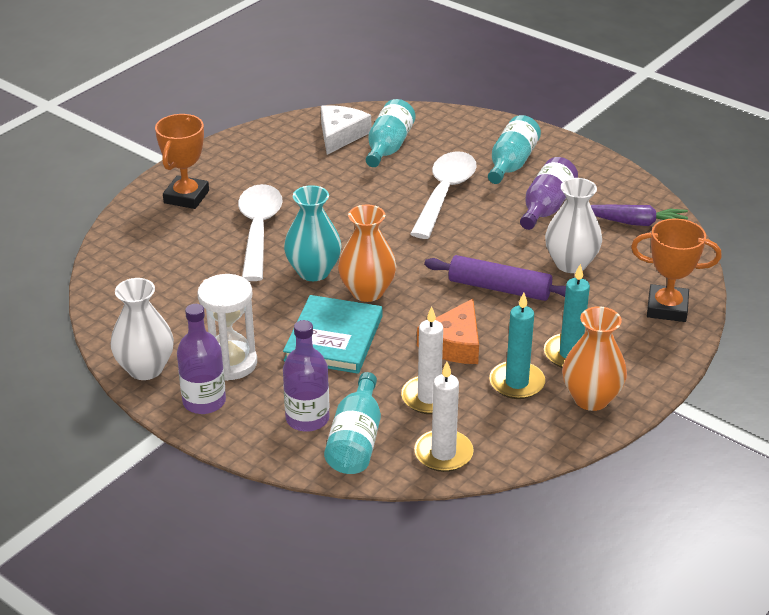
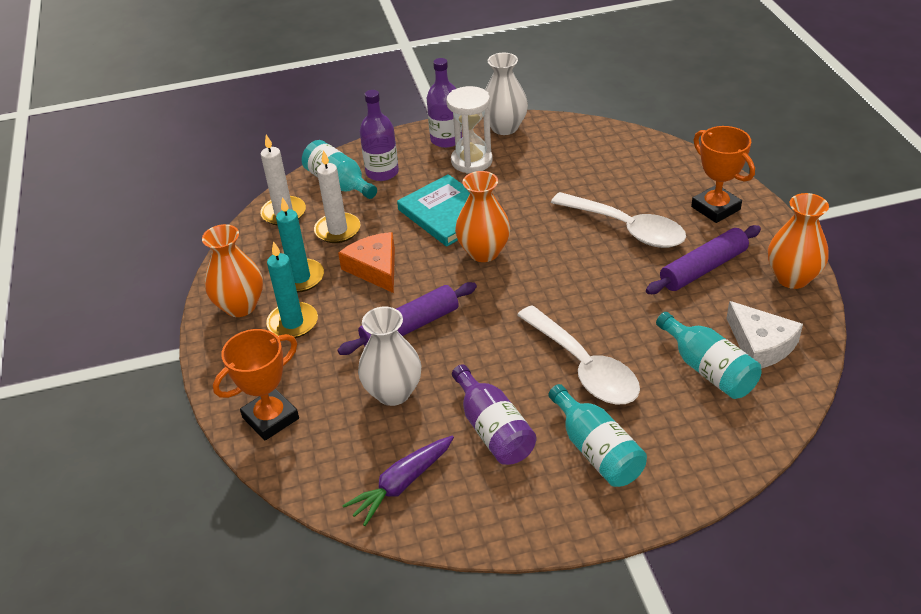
camera: 130 degrees right, 5 degrees up
turquoise vase [284,185,342,281] -> none
none -> purple rolling pin [646,225,761,294]
none -> orange vase [768,193,829,289]

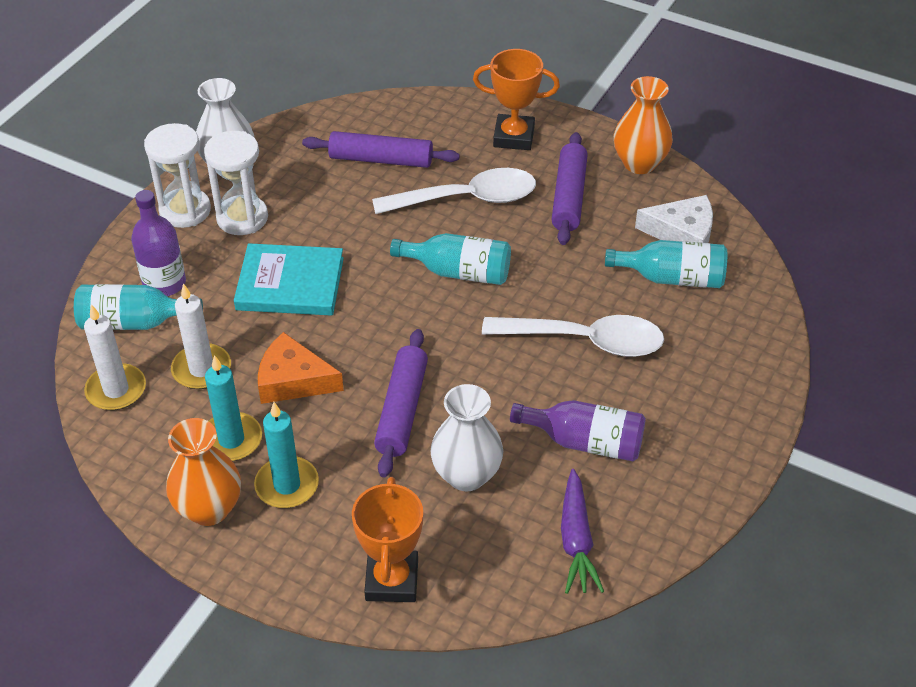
camera: 50 degrees left, 5 degrees up
purple bottle [427,58,462,148] -> white hourglass [144,123,211,228]
orange vase [455,171,510,262] -> none
turquoise bottle [548,384,647,487] -> turquoise bottle moved to [390,233,511,285]
none -> purple rolling pin [302,131,460,168]

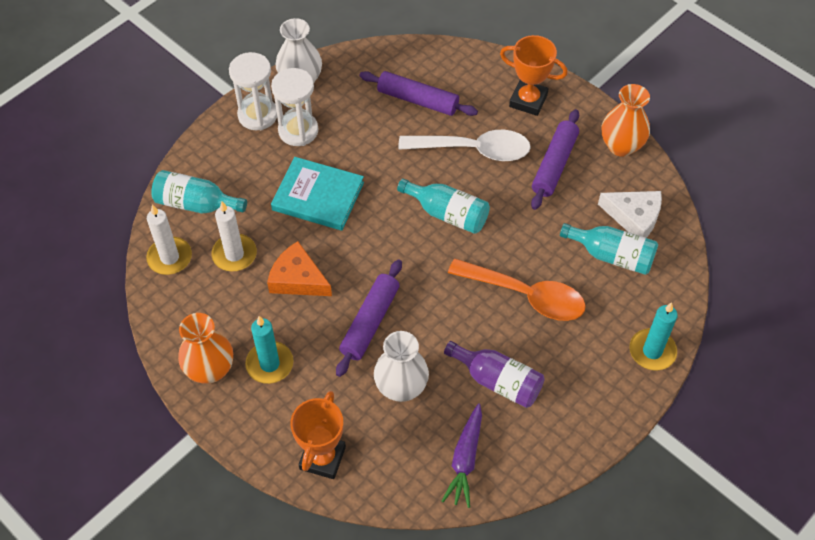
camera: 15 degrees right, 10 degrees up
purple bottle [131,190,186,296] -> none
turquoise candle [205,355,262,461] -> turquoise candle moved to [629,302,678,370]
white spoon [482,315,664,357] -> orange spoon [448,259,586,321]

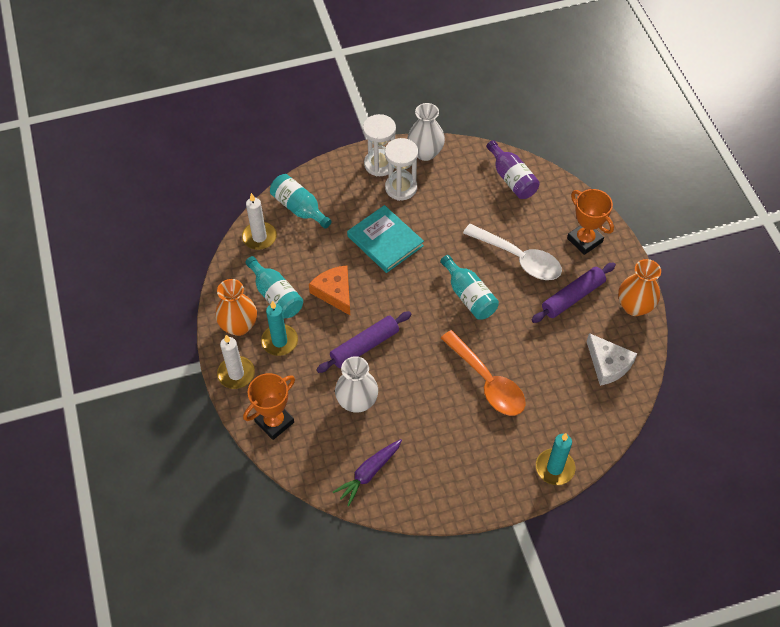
camera: 30 degrees right, 0 degrees up
white candle [211,202,257,271] -> white candle moved to [217,335,255,389]
purple rolling pin [359,71,478,116] -> none
purple bottle [444,341,545,408] -> purple bottle moved to [486,140,540,199]
turquoise bottle [560,223,658,275] -> turquoise bottle moved to [245,256,303,318]

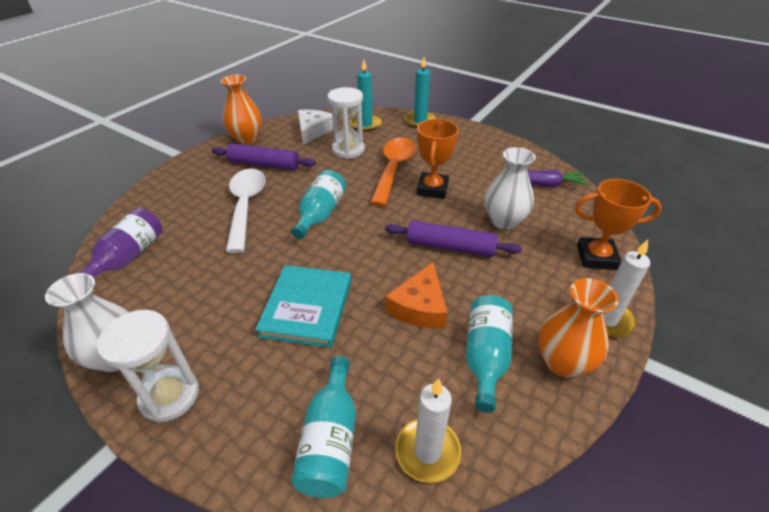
camera: 130 degrees left, 15 degrees down
turquoise candle [261,301,298,356] -> turquoise candle moved to [350,60,382,132]
white hourglass [385,138,418,201] -> white hourglass moved to [327,87,365,159]
orange trophy [567,189,614,255] -> orange trophy moved to [417,119,459,199]

